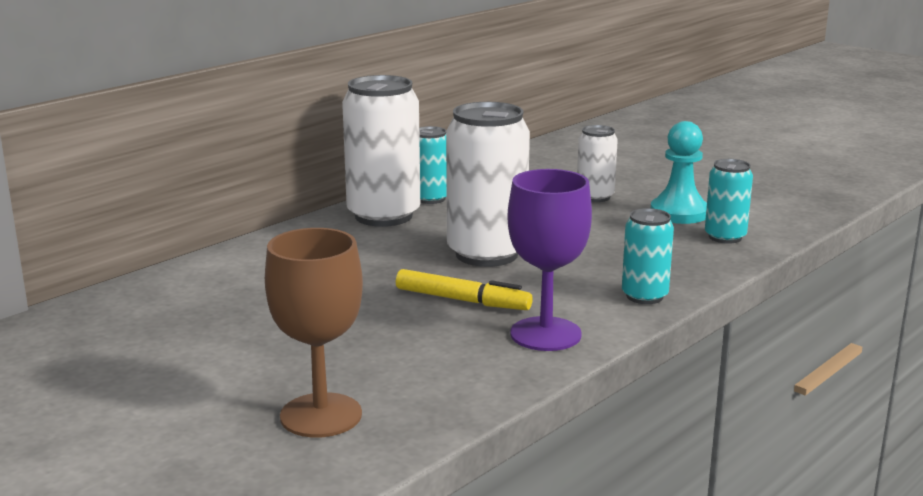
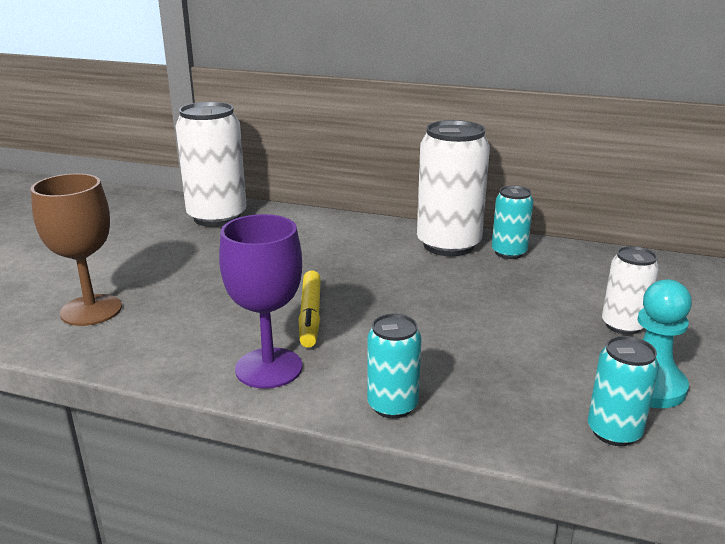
camera: 65 degrees right, 5 degrees up
white can [446,102,530,267] -> white can moved to [176,102,247,227]

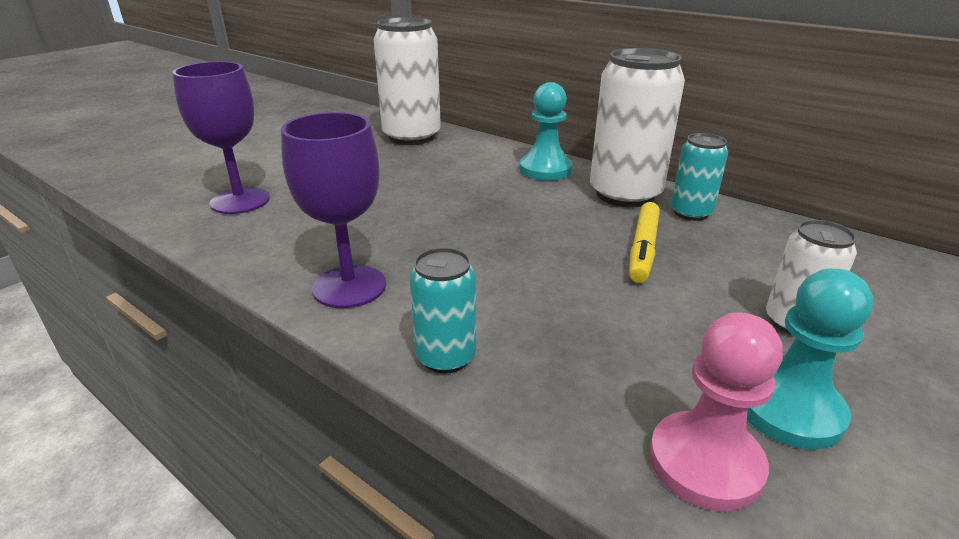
camera: 20 degrees right, 5 degrees up
brown goblet [31,173,122,326] -> purple goblet [172,61,270,214]
yellow marker [298,270,321,348] -> yellow marker moved to [629,202,660,283]
turquoise can [588,336,659,446] -> pink pawn [649,312,783,511]
none -> turquoise pawn [519,82,572,181]

